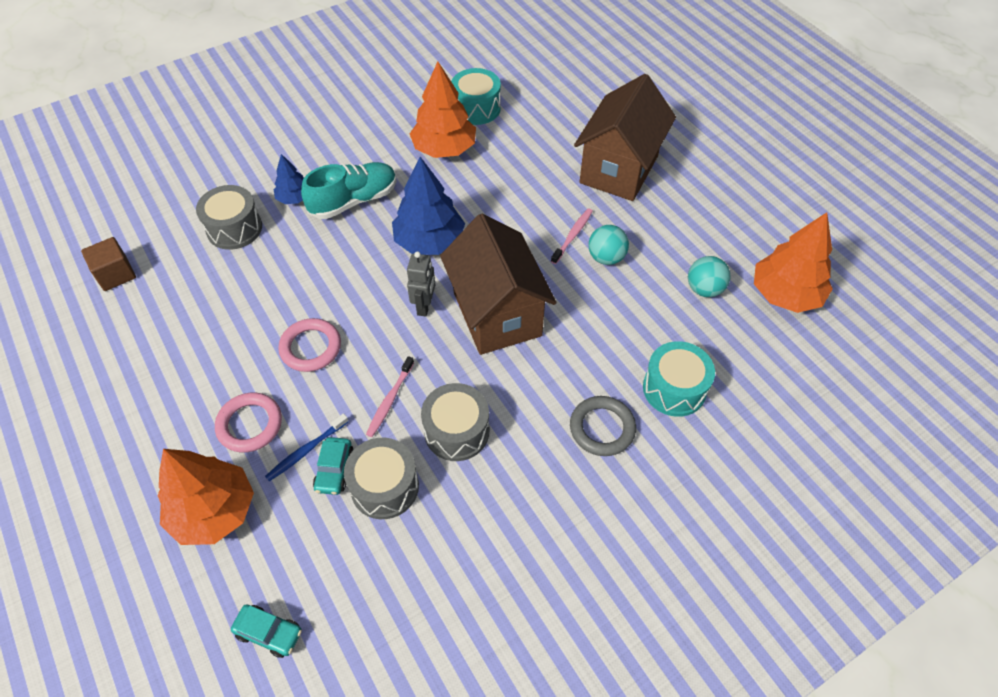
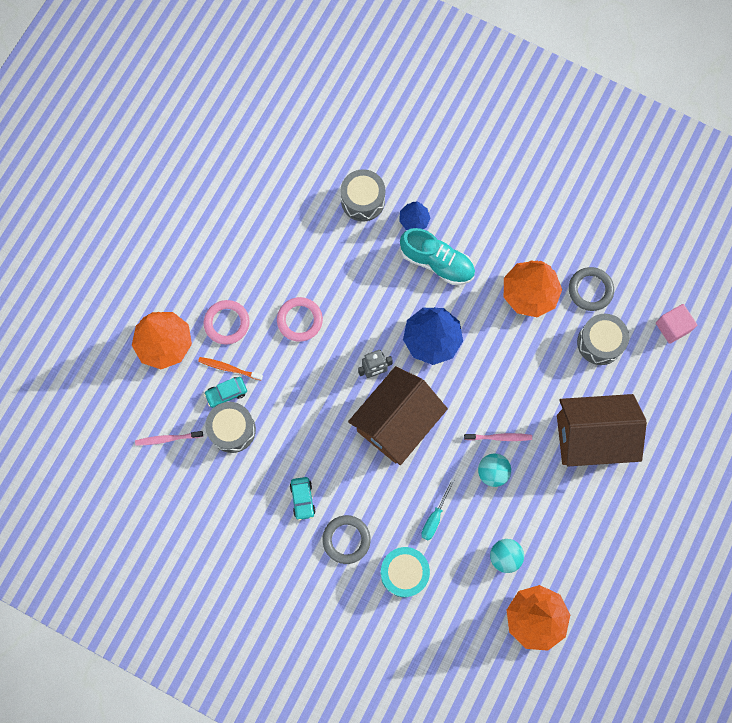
camera: 60 degrees right, 20 degrees up
brown cube [81,237,136,291] -> none
turquoise car [231,605,302,658] -> turquoise car moved to [290,477,316,521]
blue toothbrush [265,413,349,481] -> orange toothbrush [198,357,263,381]
pink toothbrush [366,356,414,437] -> pink toothbrush moved to [135,431,203,445]
grey drum [421,383,489,461] -> grey drum moved to [577,314,629,365]
turquoise drum [451,68,501,125] -> grey ring [569,267,614,311]
none -> turquoise screwdriver [421,478,455,540]
none -> pink cube [656,304,697,344]

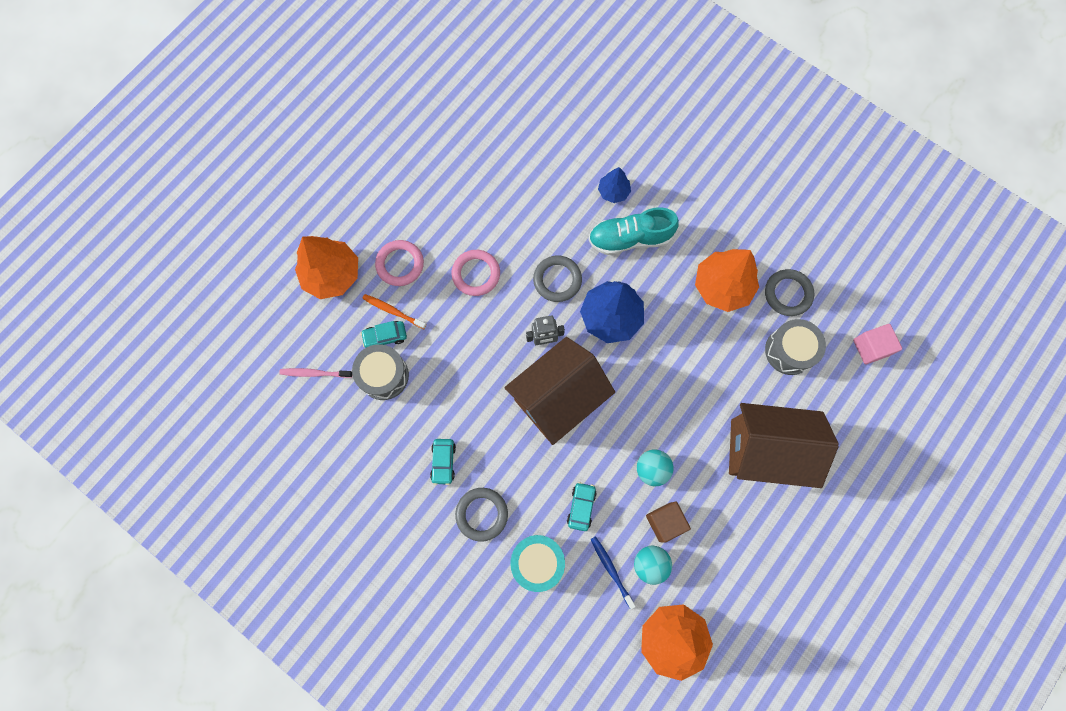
camera: 10 degrees right, 0 degrees up
grey drum [340,169,386,222] -> none
turquoise shoe [400,228,475,285] -> turquoise shoe turned 135 degrees clockwise [588,207,679,255]
turquoise screwdriver [421,478,455,540] -> turquoise car [567,482,597,531]
pink toothbrush [464,433,532,441] -> none
none -> grey ring [533,255,582,302]
none -> blue toothbrush [591,536,636,609]
none -> brown cube [646,502,691,543]

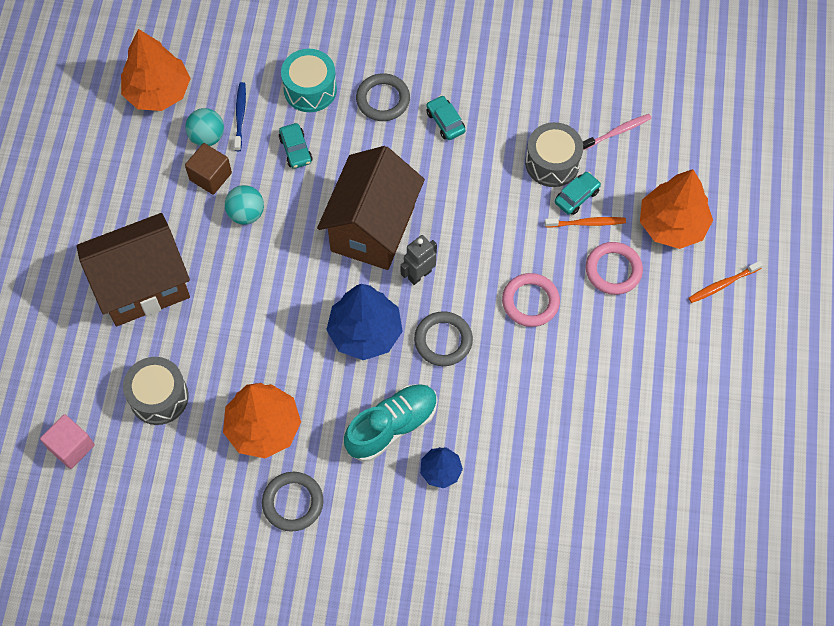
camera: 150 degrees right, 10 degrees down
blue toothbrush [591,536,636,609] -> blue toothbrush turned 120 degrees counterclockwise [234,82,246,151]
grey ring [765,269,815,316] -> grey ring moved to [262,472,323,532]
none -> orange toothbrush [689,261,763,303]

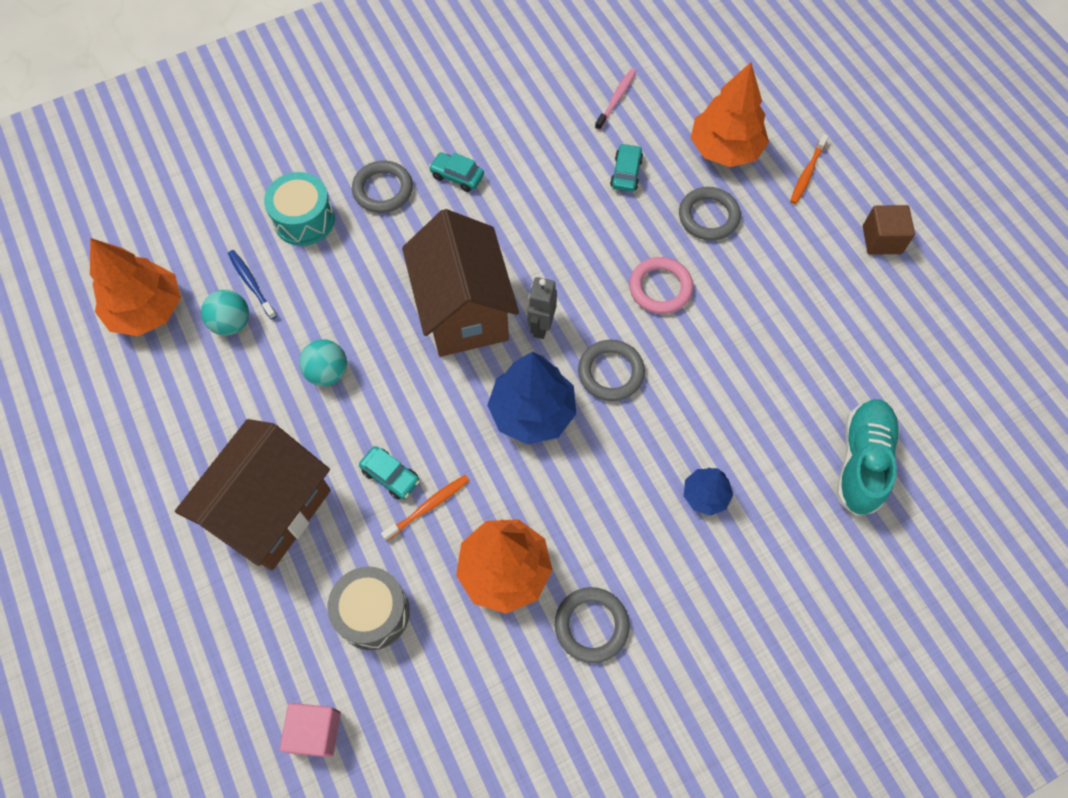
camera: 35 degrees left, 0 degrees up
brown cube [185,143,232,195] -> brown cube moved to [863,205,915,255]
turquoise car [279,123,312,169] -> turquoise car moved to [359,446,420,500]
turquoise shoe [344,384,438,462] -> turquoise shoe moved to [836,399,900,516]
grey drum [525,122,583,187] -> none
orange toothbrush [544,217,626,227] -> orange toothbrush moved to [381,475,470,541]
pink ring [586,242,643,295] -> grey ring [679,187,741,241]

